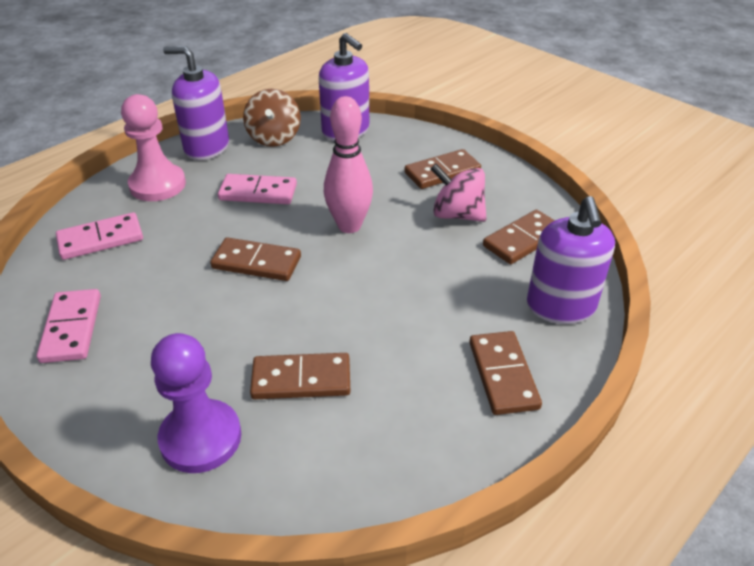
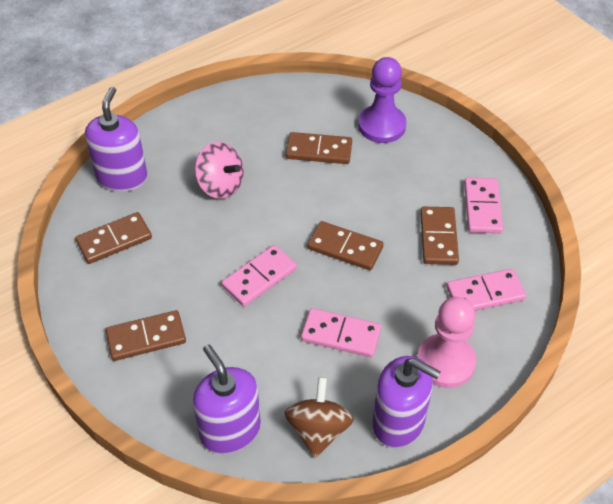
camera: 170 degrees left, 10 degrees up
pink bowling pin [324,96,373,233] -> pink domino [222,245,297,306]
pink spinning top [431,164,487,222] -> pink spinning top moved to [195,142,244,199]
brown domino [469,331,542,415] -> brown domino moved to [420,207,459,265]

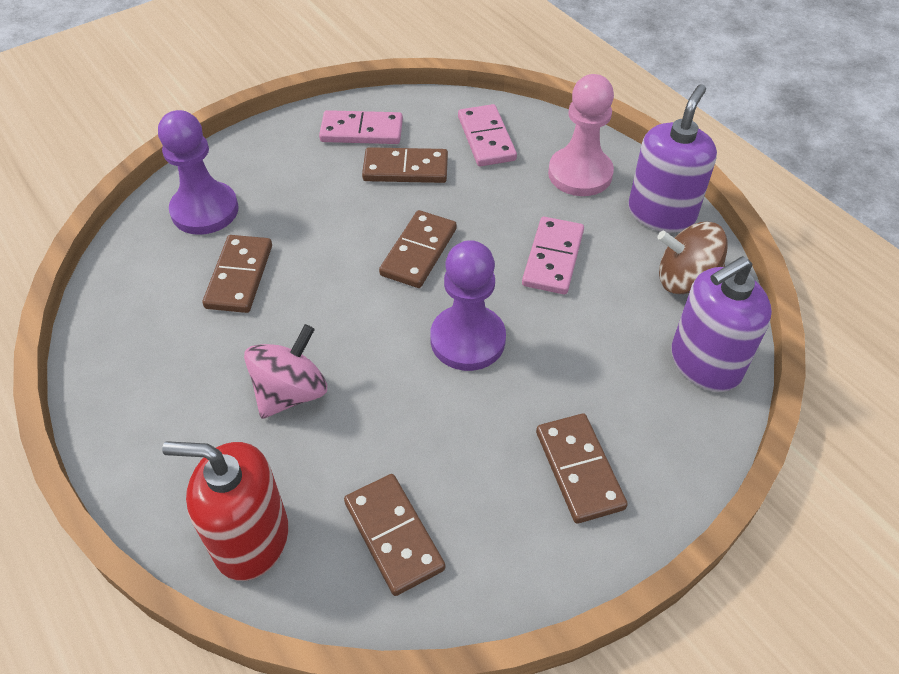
camera: 90 degrees left, 0 degrees up
purple soap dispenser [85,87,147,192] -> red soap dispenser [162,441,289,581]
pink domino [222,245,297,306] -> purple pawn [430,240,506,371]

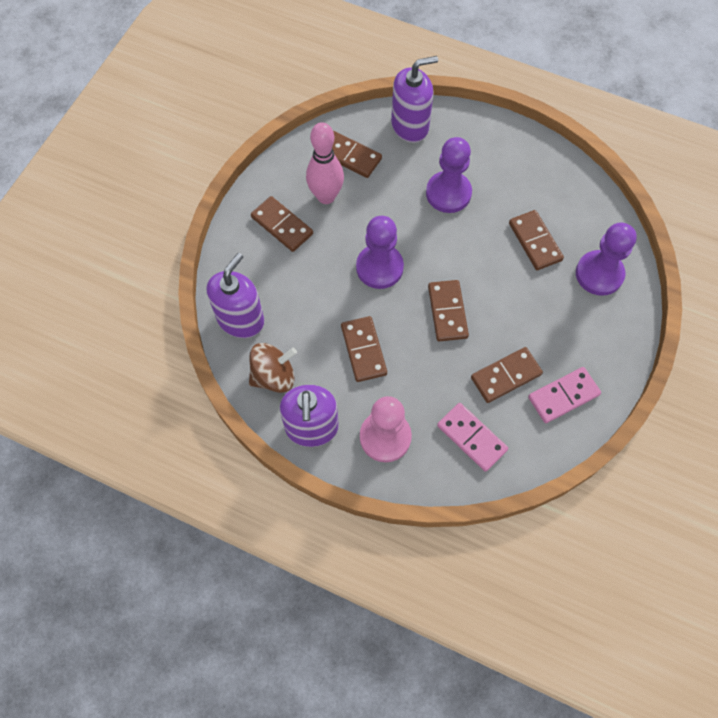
camera: 150 degrees right, 15 degrees up
red soap dispenser [162,441,289,581] -> purple soap dispenser [391,56,438,143]
pink spinning top [244,324,327,419] -> purple pawn [426,137,472,213]
pink domino [522,217,584,294] -> brown domino [341,316,387,382]
none -> pink bowling pin [306,122,344,204]

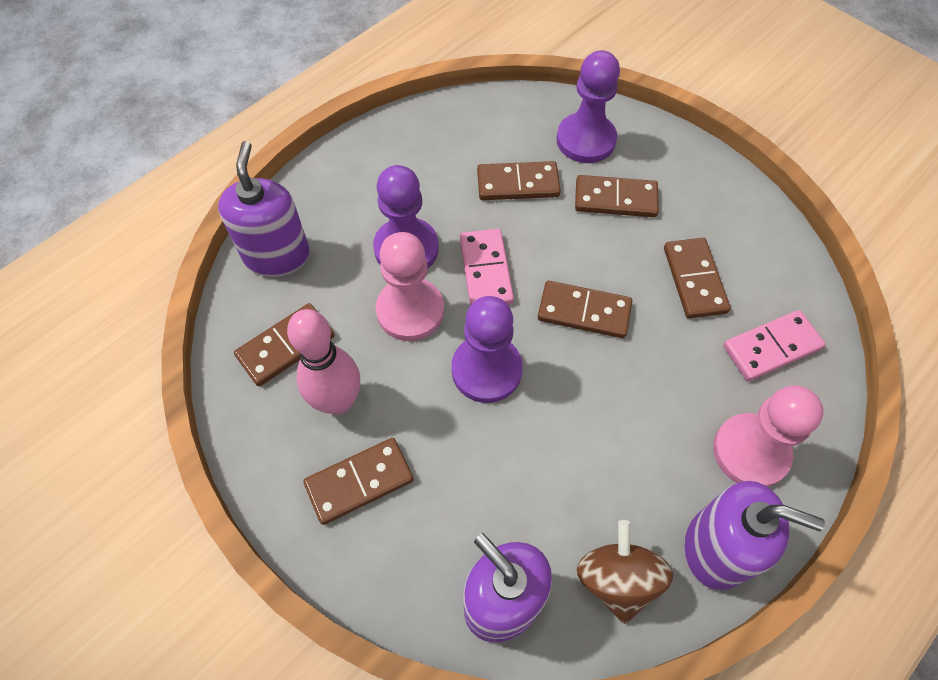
camera: 70 degrees left, 5 degrees down
brown domino [341,316,387,382] -> brown domino moved to [575,175,659,217]
pink domino [528,367,601,423] -> pink domino moved to [460,229,514,306]
none -> pink pawn [376,232,444,341]

